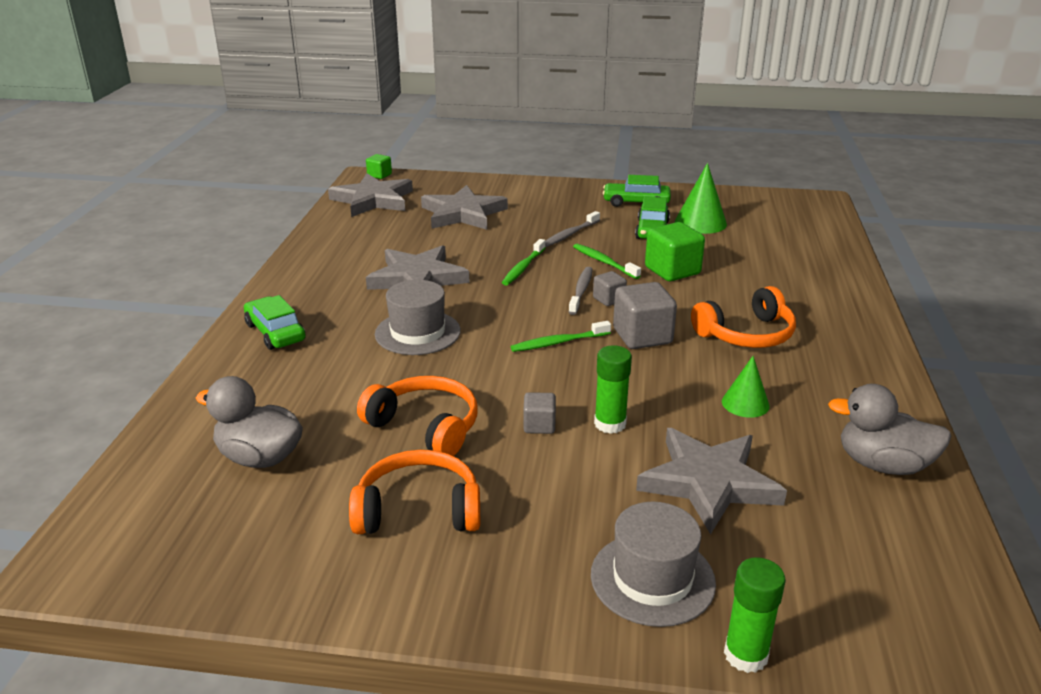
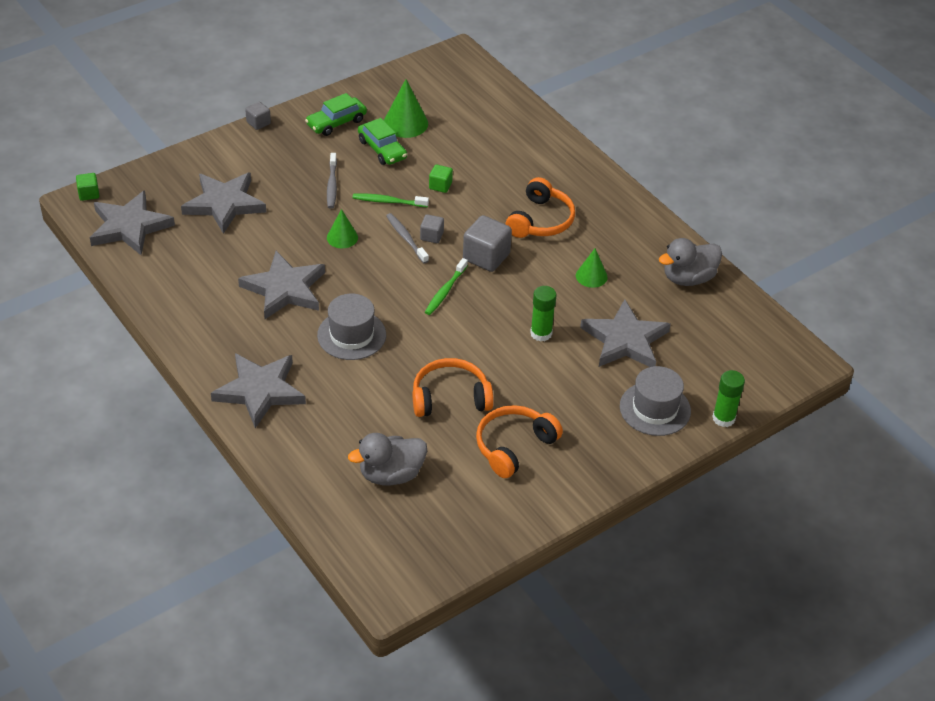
camera: 45 degrees left, 15 degrees up
green car [244,295,305,350] -> grey star [211,353,306,428]
green toothbrush [502,239,545,285] -> green cone [327,209,358,248]
grey cube [523,392,556,434] -> grey cube moved to [245,102,271,130]
green cube [645,222,705,281] -> green cube [429,164,453,193], size x0.55

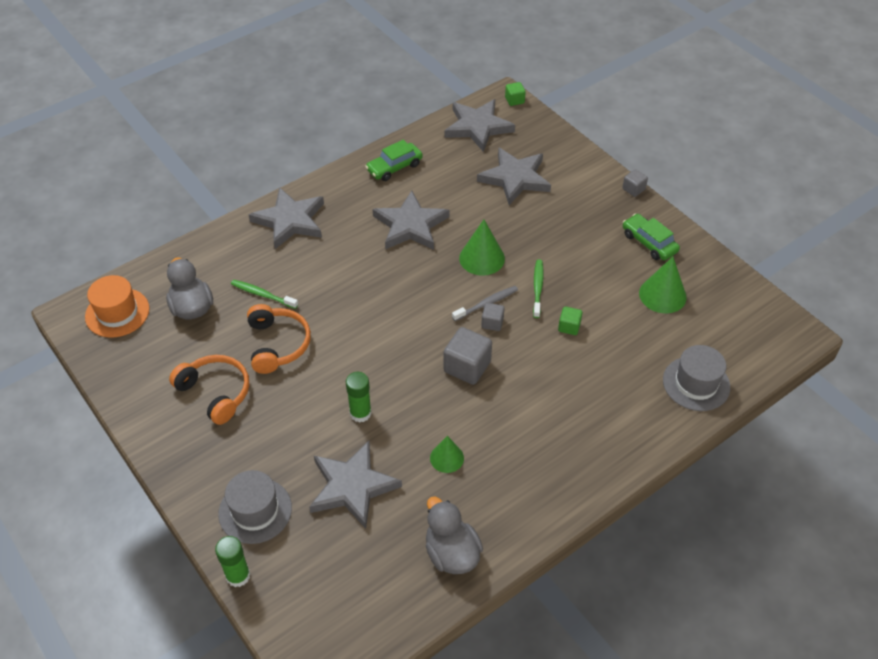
camera: 90 degrees right, 5 degrees up
grey hat [317,294,386,360] -> grey hat moved to [663,345,730,411]
grey toothbrush [327,153,337,209] -> none
green cone [327,209,358,248] -> green cone [459,220,505,276], size x1.56
green car [358,118,407,165] -> green car moved to [365,140,423,181]
green toothbrush [425,258,468,315] -> green toothbrush moved to [231,280,298,309]
orange headphones [506,177,575,238] -> none
none -> orange hat [85,275,150,338]

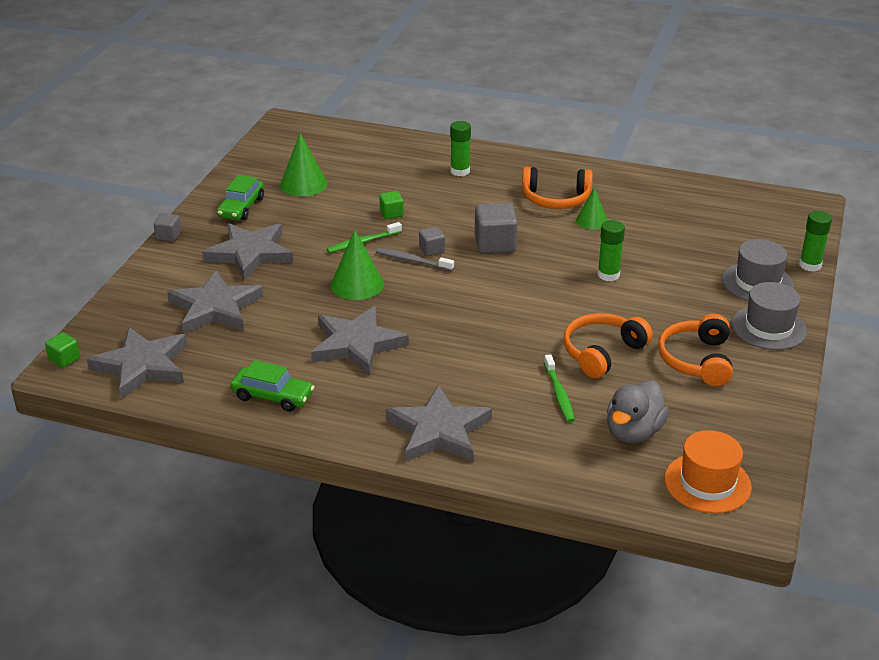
camera: 125 degrees left, 15 degrees down
grey star [309,441,402,529] -> grey star moved to [202,223,293,280]
grey duck [426,496,483,574] -> none
grey hat [663,345,730,411] -> grey hat moved to [732,282,807,350]
none -> green glue stick [450,121,471,176]
none -> orange headphones [522,167,593,209]

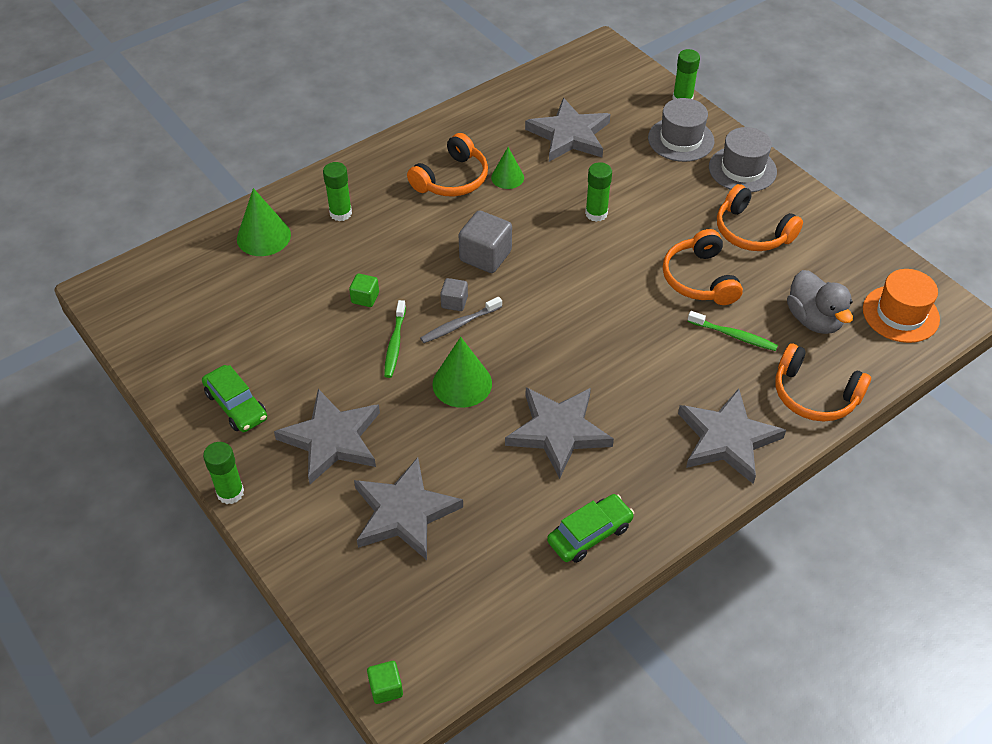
camera: 55 degrees left, 15 degrees up
grey star [87,327,187,399] -> grey star moved to [525,98,610,162]
grey cube [153,213,181,242] -> green glue stick [203,442,244,504]
green cone [280,133,328,197] -> green cone moved to [237,188,291,256]
none -> orange headphones [775,343,871,422]

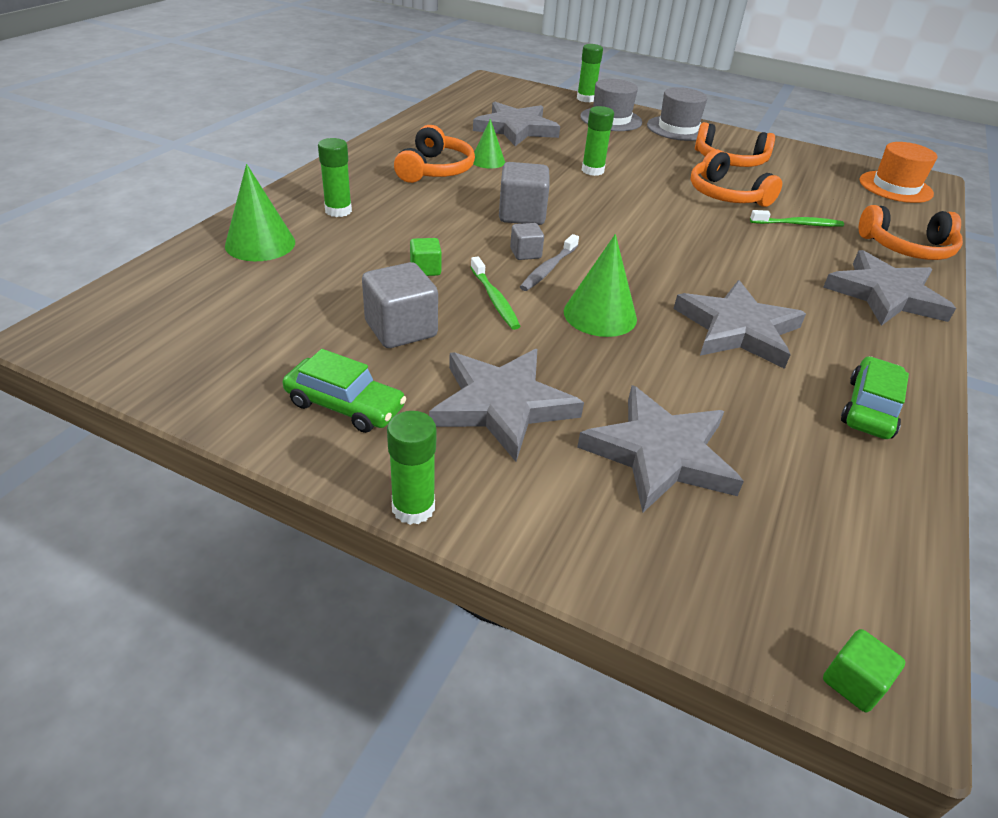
camera: 30 degrees left, 10 degrees down
grey duck [787,270,853,334] -> none
none -> grey cube [362,262,438,348]

